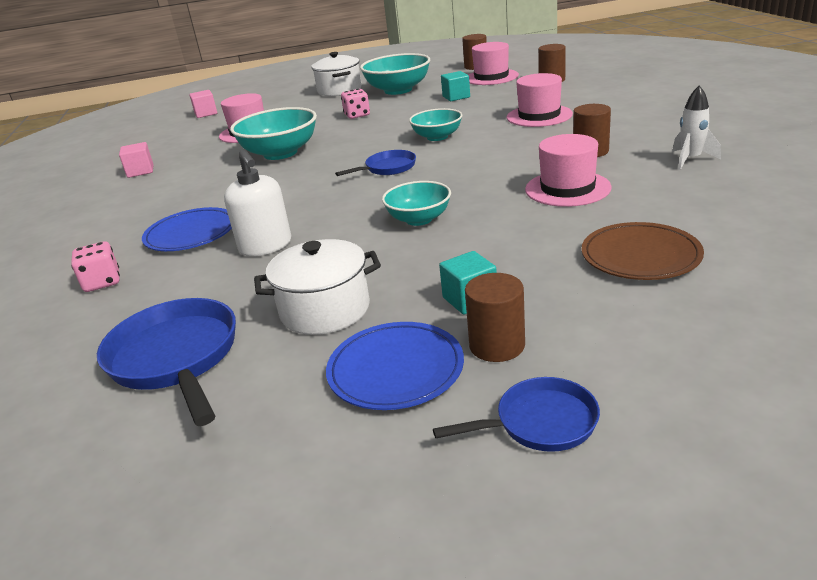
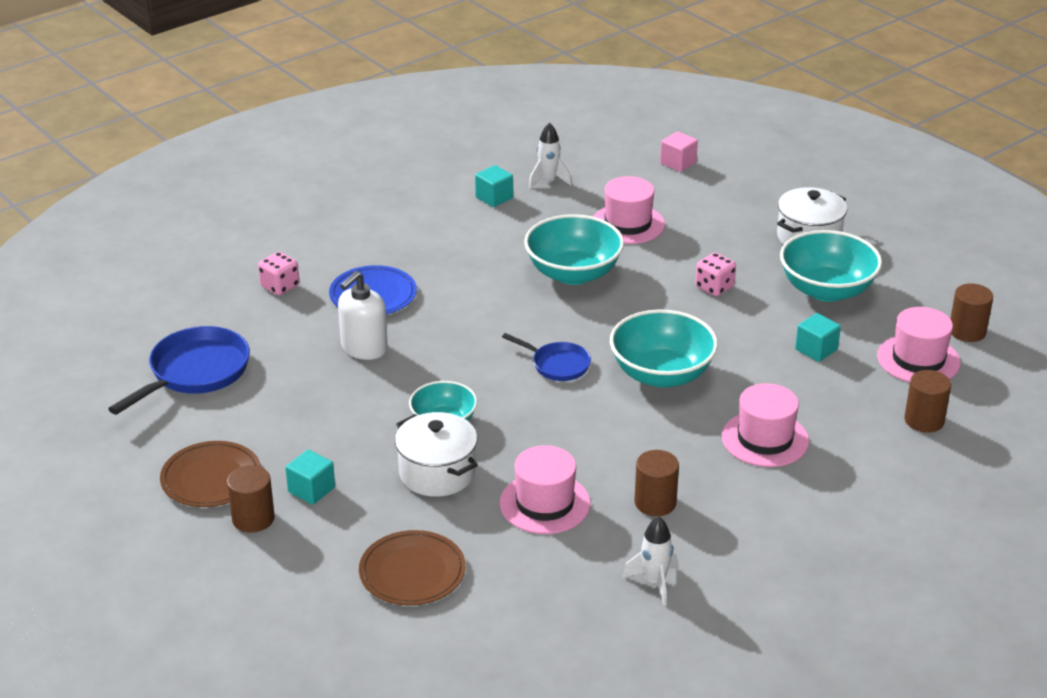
camera: 60 degrees right, 5 degrees up
pink cube [119,142,154,178] -> turquoise cube [475,165,513,207]
white pot [254,239,381,335] -> white pot moved to [395,412,478,497]
blue plate [326,322,464,410] -> brown plate [160,441,261,507]
turquoise bowl [409,108,462,141] -> turquoise bowl [610,310,718,388], size x1.63
blue pan [433,377,600,452] -> none
none -> white rocket [529,123,572,188]

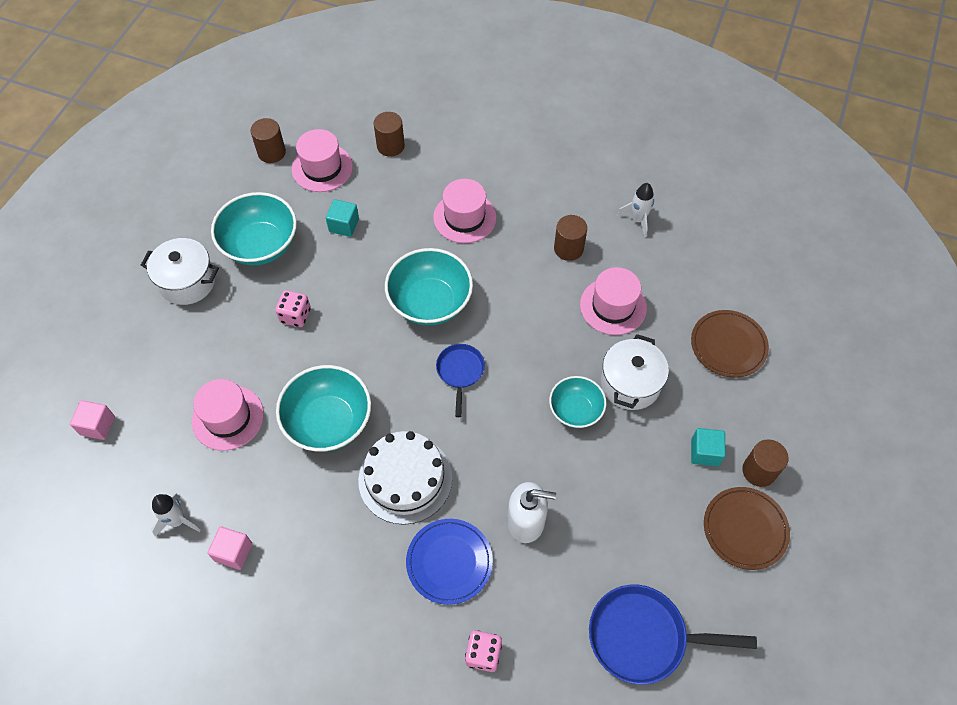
camera: 120 degrees left, 25 degrees up
turquoise cube [475,165,513,207] -> pink cube [207,526,252,570]
none -> white cake [358,431,452,525]

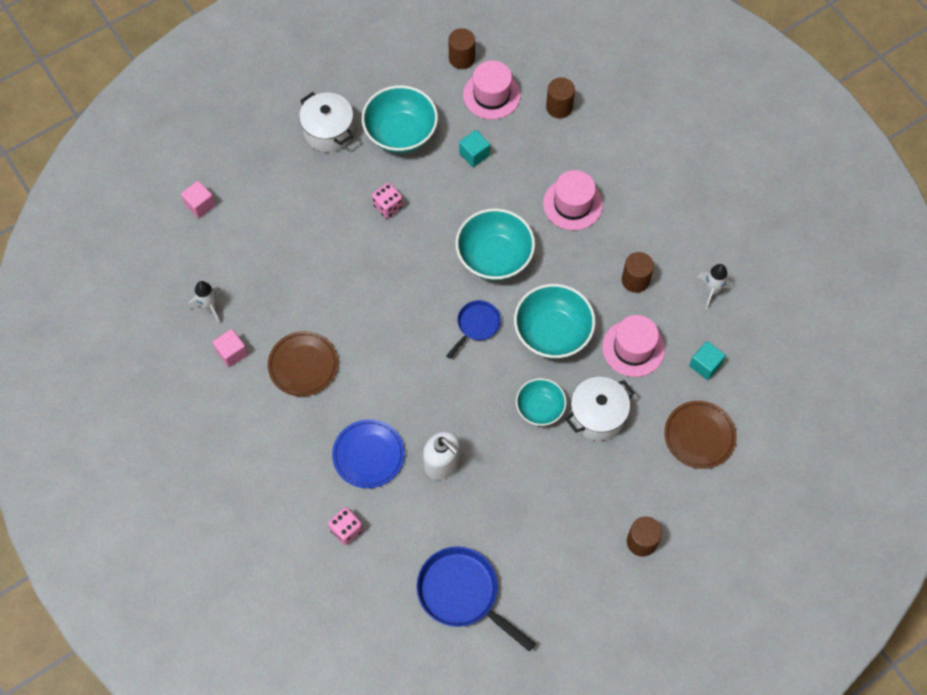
camera: 35 degrees right, 5 degrees up
pink hat [192,379,264,451] -> none
turquoise bowl [276,365,371,452] -> turquoise bowl moved to [514,284,596,359]
white cake [358,431,452,525] -> none
turquoise cube [691,428,726,466] -> turquoise cube moved to [689,341,726,380]
brown plate [704,487,790,570] -> brown plate moved to [268,331,338,396]

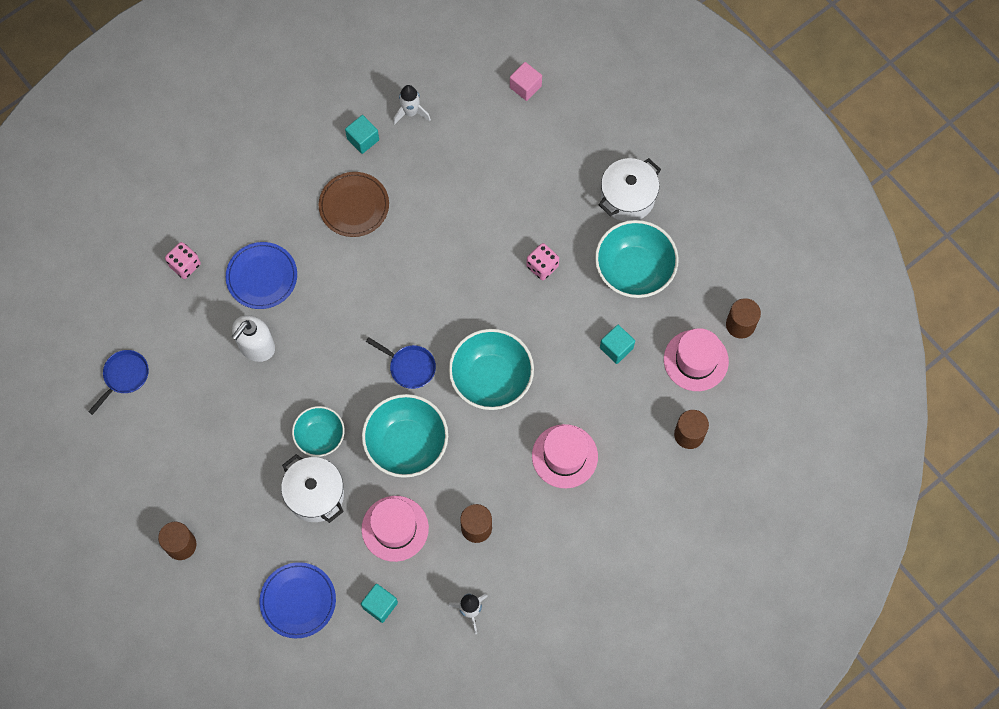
camera: 85 degrees right, 5 degrees up
pink cube [212,329,248,367] -> turquoise cube [345,115,379,154]
blue pan [417,546,536,652] -> blue pan [88,350,149,415], size x0.58
brown plate [664,401,737,469] -> blue plate [260,562,336,638]

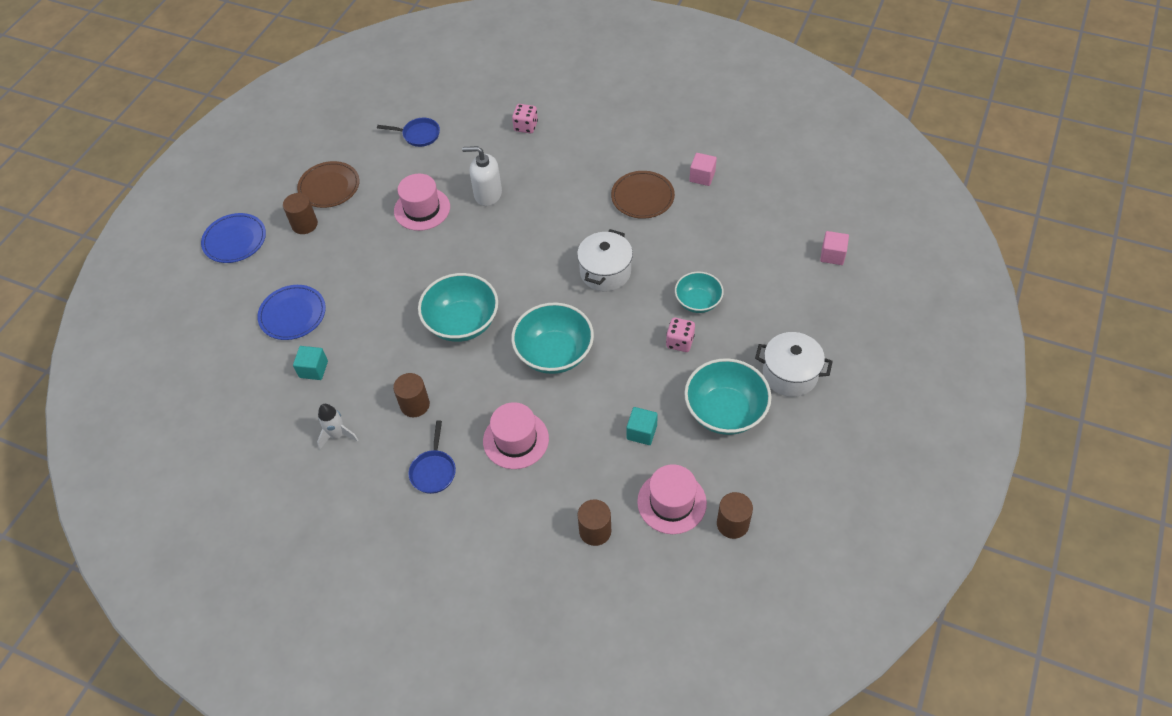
camera: 65 degrees right, 15 degrees down
blue plate [226,242,297,309] -> blue plate moved to [201,213,266,263]
white pot [281,454,344,523] -> white pot moved to [577,229,633,292]
turquoise bowl [292,406,345,457] -> turquoise bowl moved to [675,272,724,313]
turquoise cube [345,115,379,154] -> pink cube [689,153,717,186]
pink hat [361,496,429,562] -> pink hat moved to [394,174,450,231]
blue pan [366,337,436,389] -> blue pan moved to [408,420,456,494]
white rocket [393,85,431,125] -> none
none -> brown plate [297,161,359,208]

